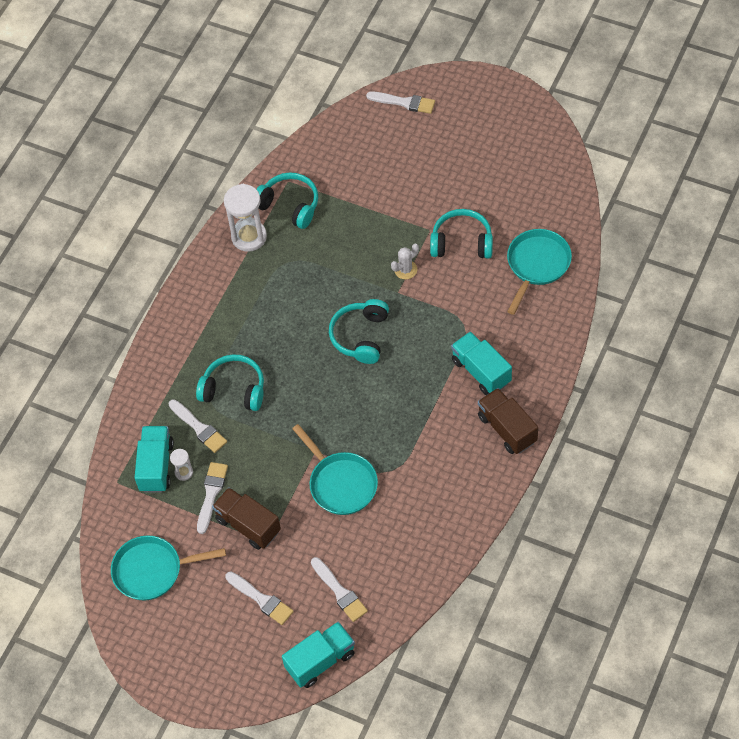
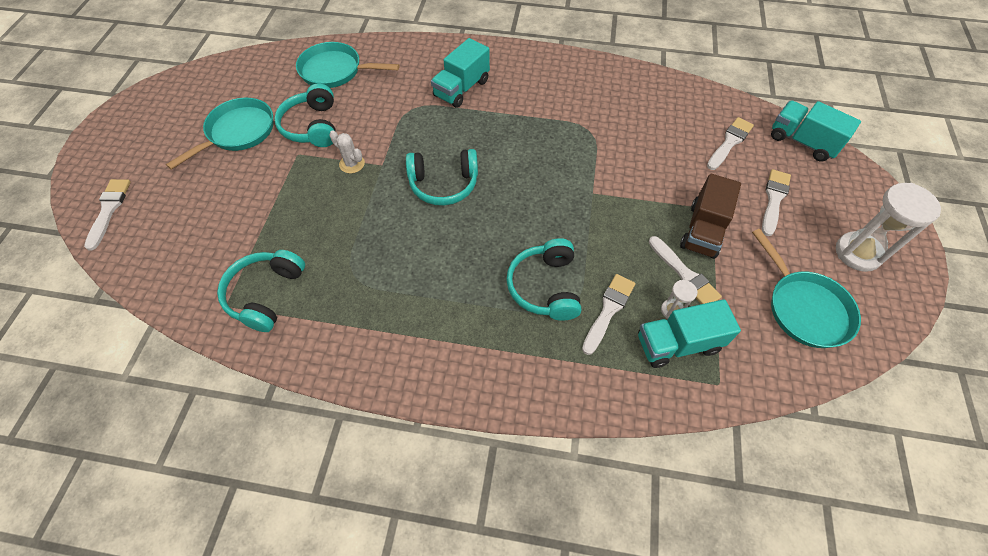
camera: 110 degrees left, 0 degrees up
white brush [197,462,228,534] -> white brush turned 120 degrees counterclockwise [649,236,722,304]
white hourglass [224,184,267,252] -> white hourglass moved to [836,183,941,272]
turquoise pan [292,424,378,515] -> turquoise pan moved to [166,98,273,170]
brown truck [478,388,538,454] -> none

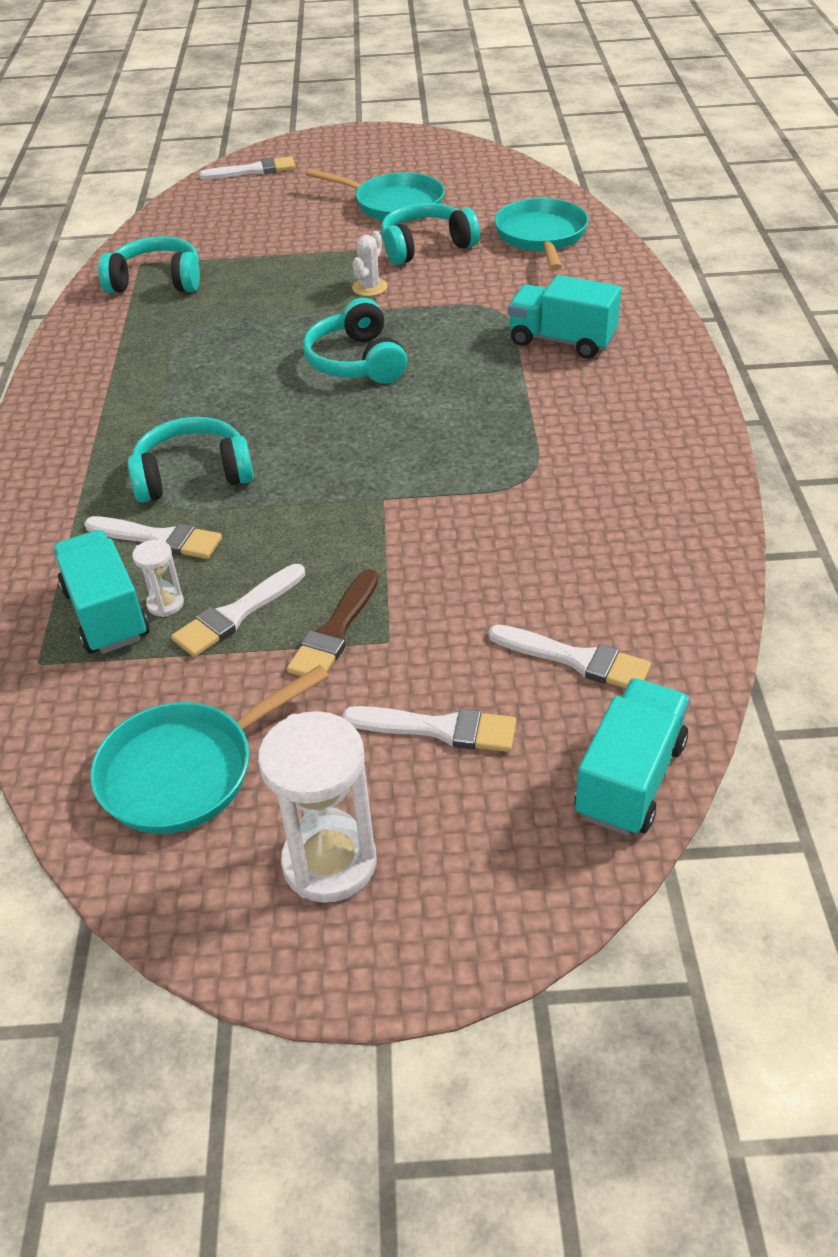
camera: 80 degrees right, 15 degrees down
brown truck [680,174,741,259] -> brown brush [287,569,379,676]

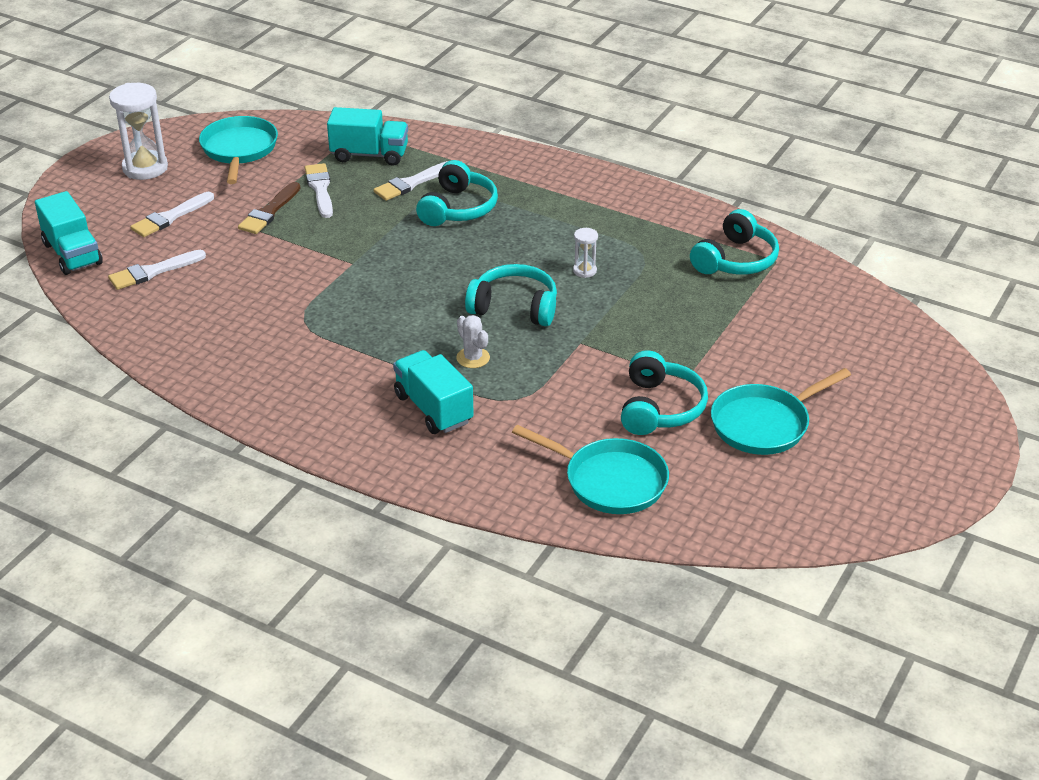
camera: 120 degrees right, 5 degrees down
white hourglass [132,540,184,617] -> white hourglass moved to [573,228,598,278]
white brush [199,157,295,180] -> none
brown brush [287,569,379,676] -> brown brush turned 120 degrees counterclockwise [238,182,300,234]
white cactus [352,231,388,296] -> white cactus moved to [456,315,490,368]
turquoise truck [508,275,621,359] -> turquoise truck turned 90 degrees counterclockwise [393,350,474,434]

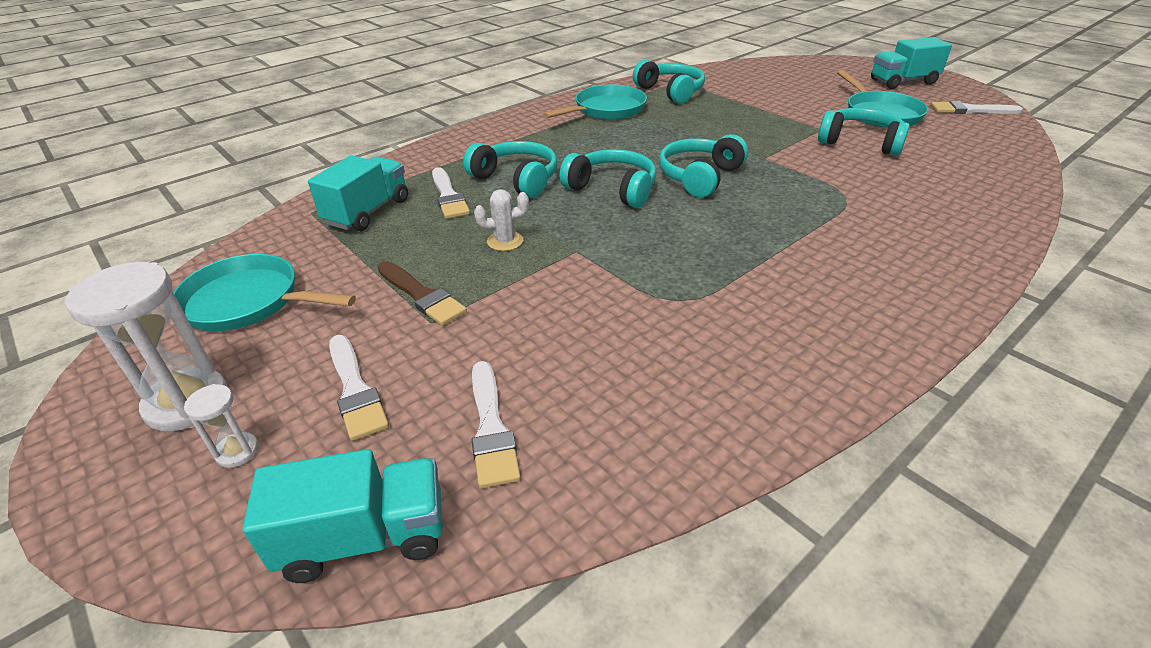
camera: 70 degrees left, 0 degrees up
white brush [305,163,333,218] -> white brush moved to [931,101,1023,114]
turquoise truck [393,350,474,434] -> turquoise truck moved to [871,37,952,89]
white cactus [456,315,490,368] -> white cactus moved to [474,189,529,251]
turquoise pan [512,425,669,514] -> turquoise pan moved to [543,84,647,120]
white hourglass [573,228,598,278] -> white hourglass moved to [184,384,259,468]
none -> turquoise headphones [560,149,656,208]

